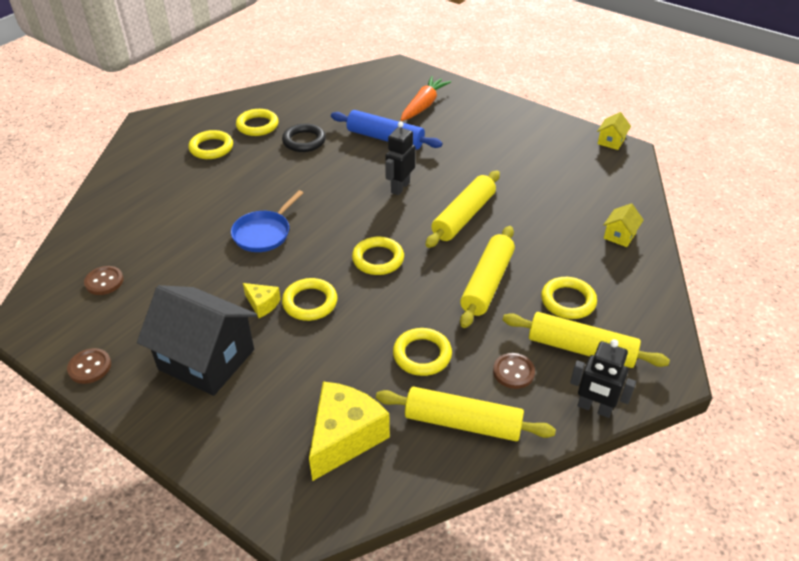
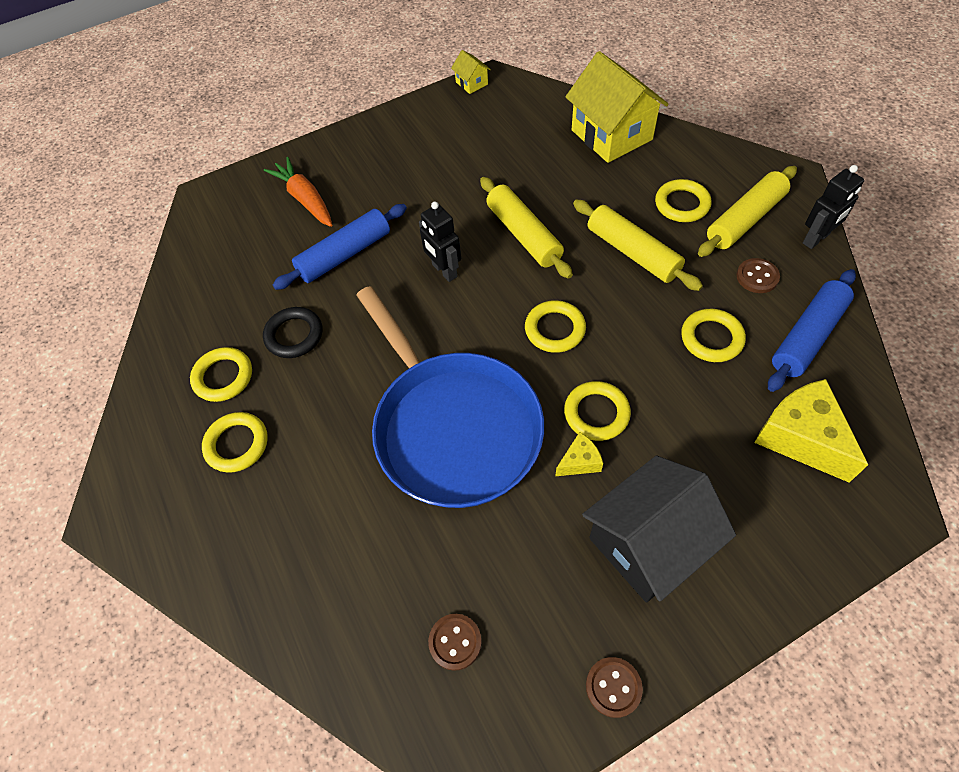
camera: 60 degrees left, 15 degrees up
blue pan [231,190,303,252] -> blue pan [356,286,544,508], size x2.21
yellow rolling pin [376,387,556,441] -> blue rolling pin [768,269,856,392]
yellow house [603,203,644,247] -> yellow house [565,51,669,163], size x2.29

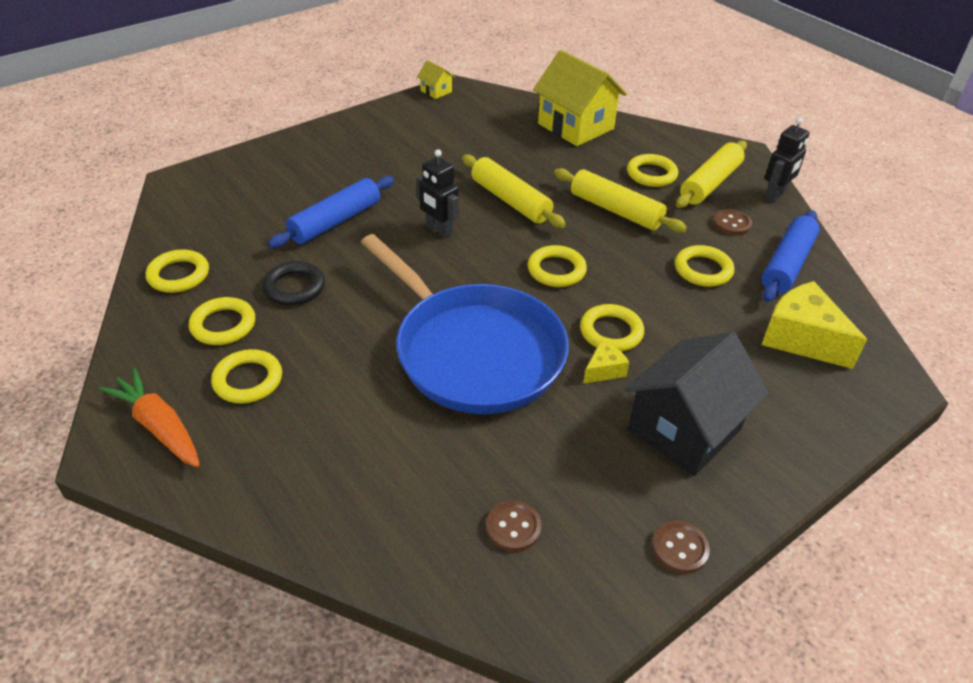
camera: 15 degrees left, 15 degrees down
orange carrot [264,157,332,227] -> orange carrot moved to [99,368,200,467]
none -> yellow ring [146,249,209,293]

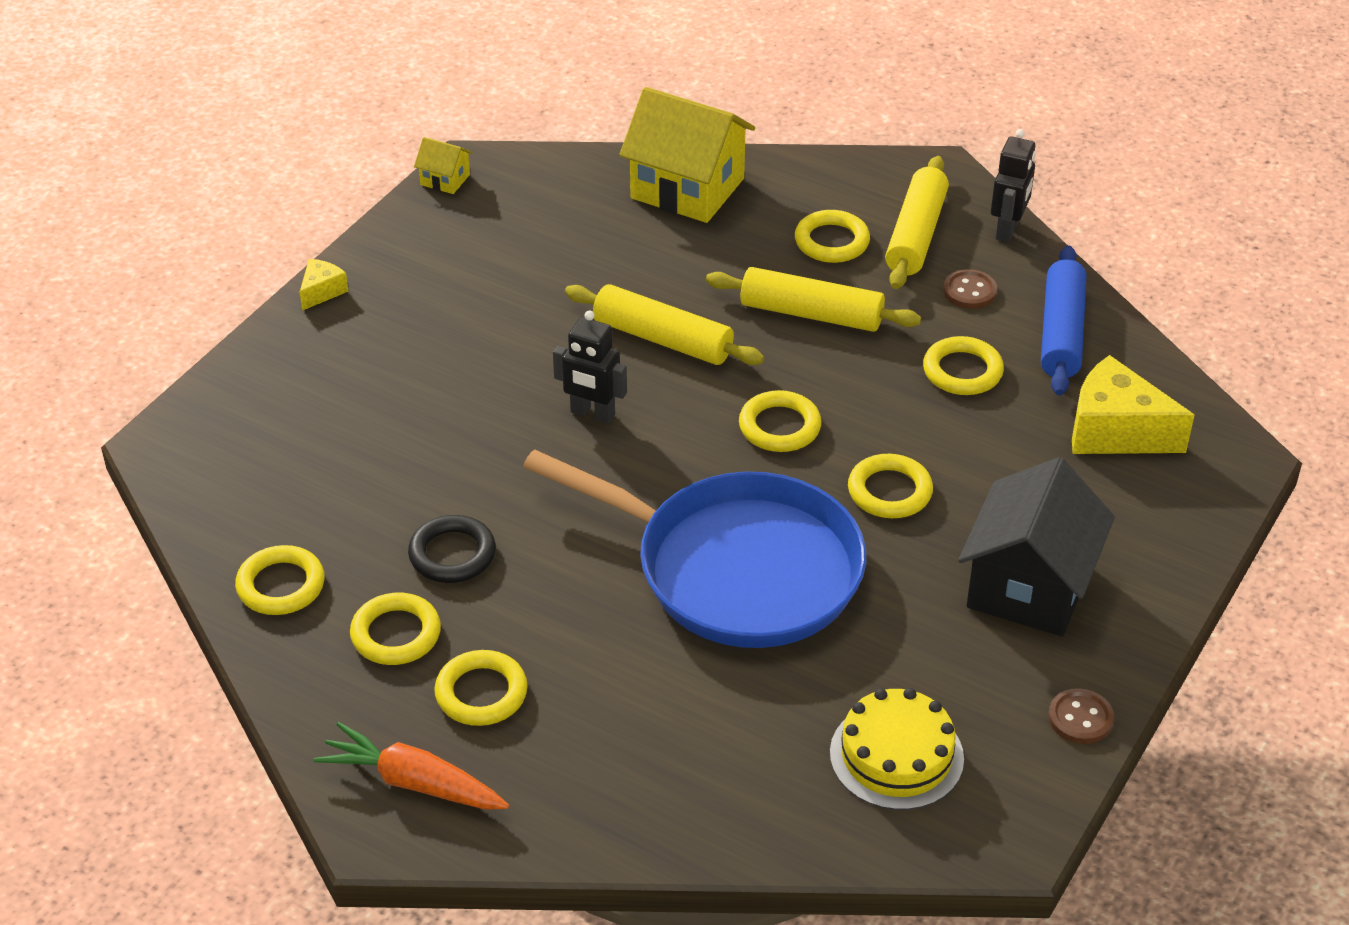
camera: 20 degrees left, 0 degrees up
blue rolling pin [268,176,394,248] -> none
brown button [486,501,542,552] -> yellow cake [830,688,964,810]
yellow cheese [583,340,629,384] -> yellow cheese moved to [300,259,349,311]

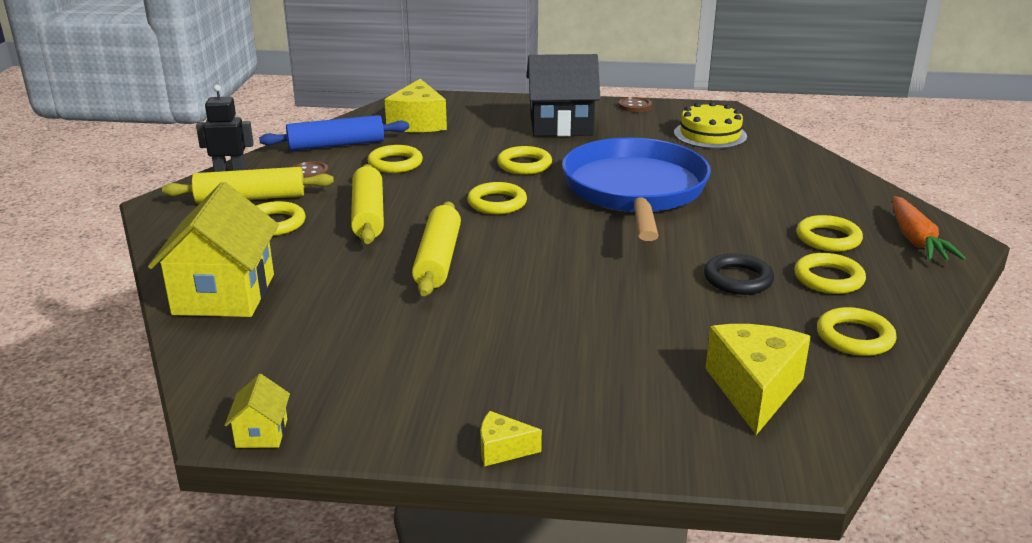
camera: 115 degrees left, 15 degrees down
black robot [553,310,627,424] -> none
none -> yellow cheese [705,324,811,435]

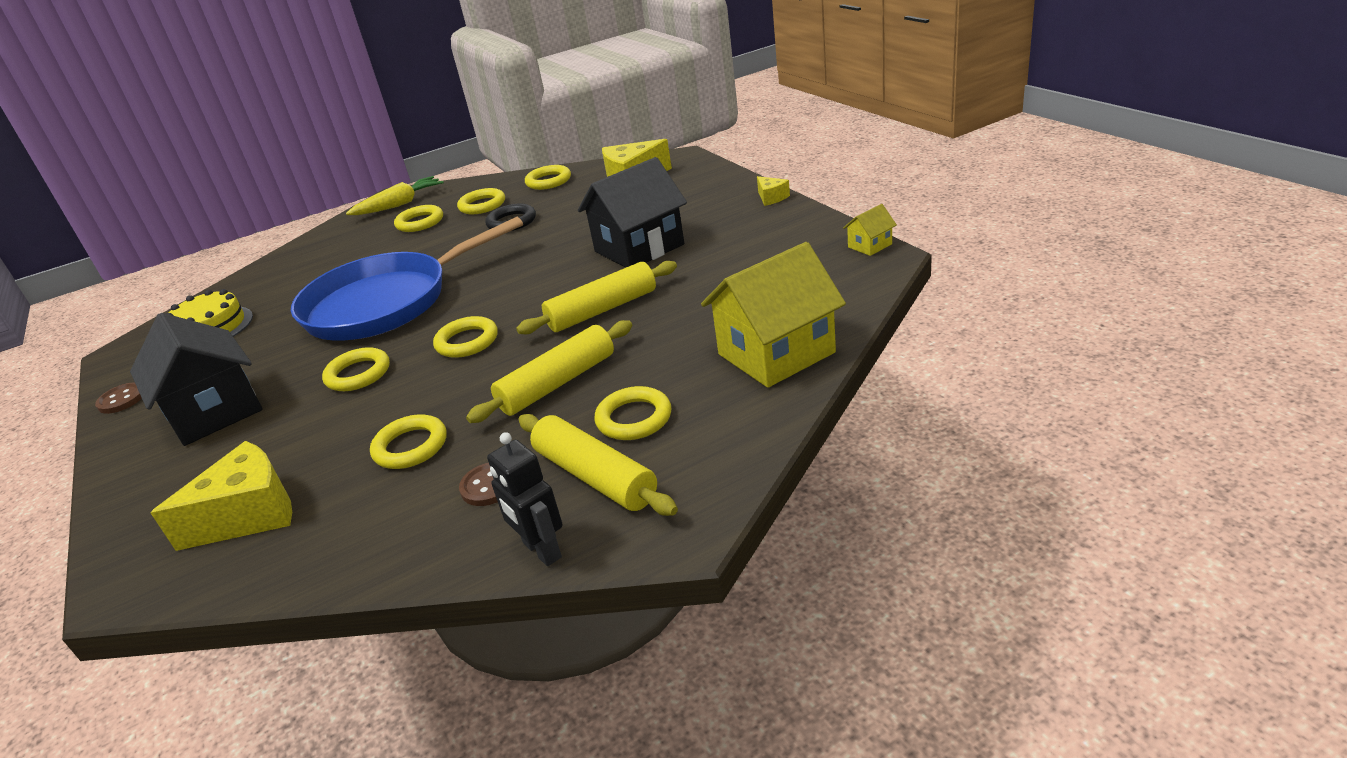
camera: 120 degrees left, 5 degrees up
blue rolling pin [259,115,409,151] -> none
orange carrot [893,196,966,261] -> yellow carrot [346,176,444,215]
none -> black house [578,157,687,267]

